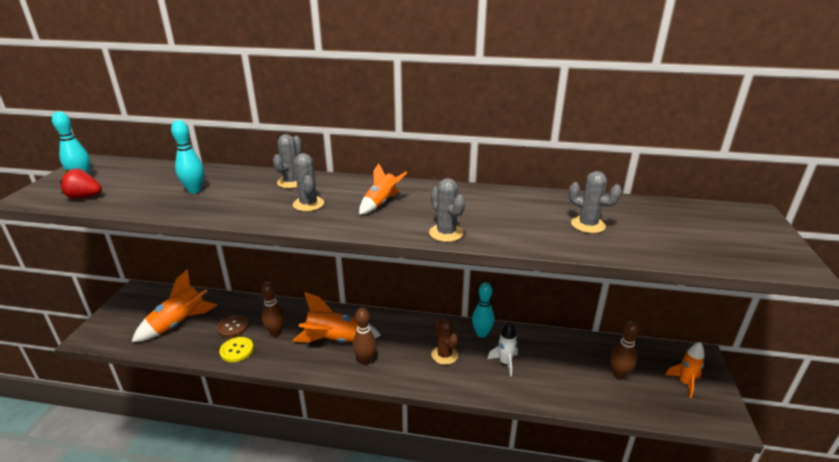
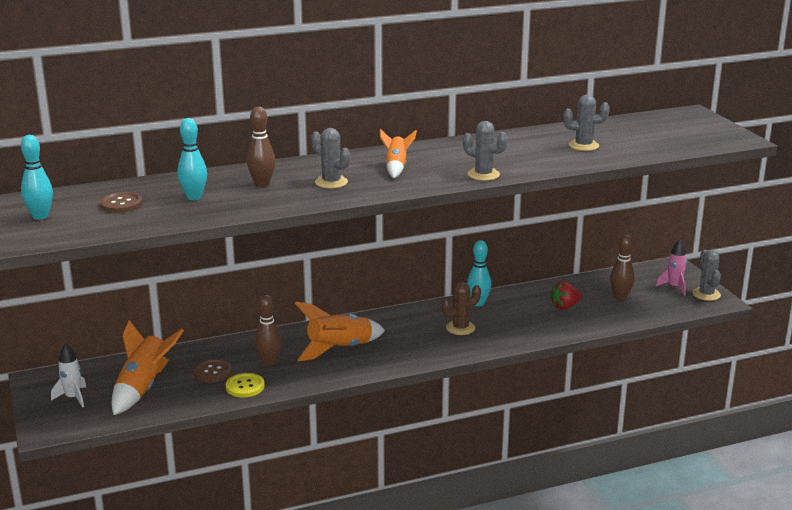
camera: 30 degrees left, 5 degrees down
red strawberry [60,169,102,199] -> red strawberry moved to [550,281,582,309]
grey cactus [273,134,302,188] -> grey cactus moved to [692,250,721,301]
brown bowling pin [353,307,377,365] -> brown bowling pin moved to [247,107,275,187]
brown cactus [431,318,458,365] -> brown cactus turned 60 degrees counterclockwise [442,282,481,335]
white rocket [488,323,518,377] -> white rocket moved to [51,343,86,408]
orange rocket [665,342,704,398] -> pink rocket [656,240,687,295]
none -> brown button [100,192,143,213]

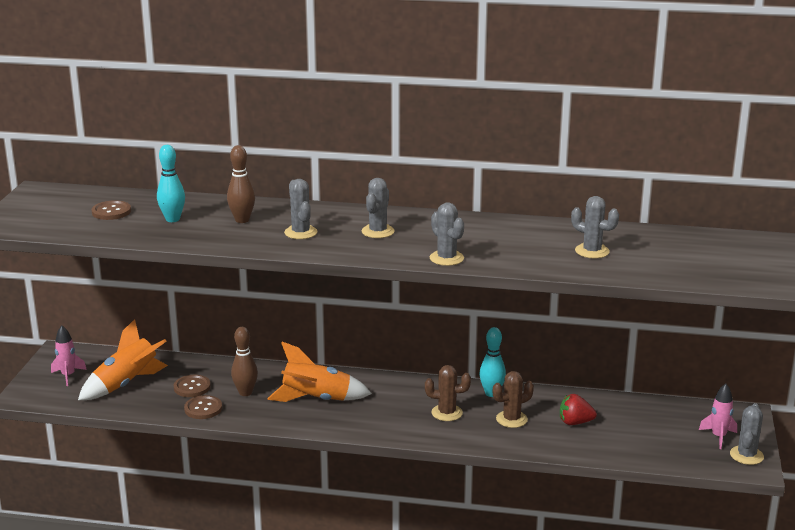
camera: 30 degrees right, 0 degrees up
turquoise bowling pin [21,135,53,220] -> none
white rocket [51,343,86,408] -> pink rocket [51,325,87,386]
yellow button [226,373,265,397] -> brown button [184,395,222,419]
orange rocket [380,129,417,178] -> grey cactus [362,178,395,238]
brown bowling pin [610,235,635,300] -> none
none -> brown cactus [493,371,534,428]

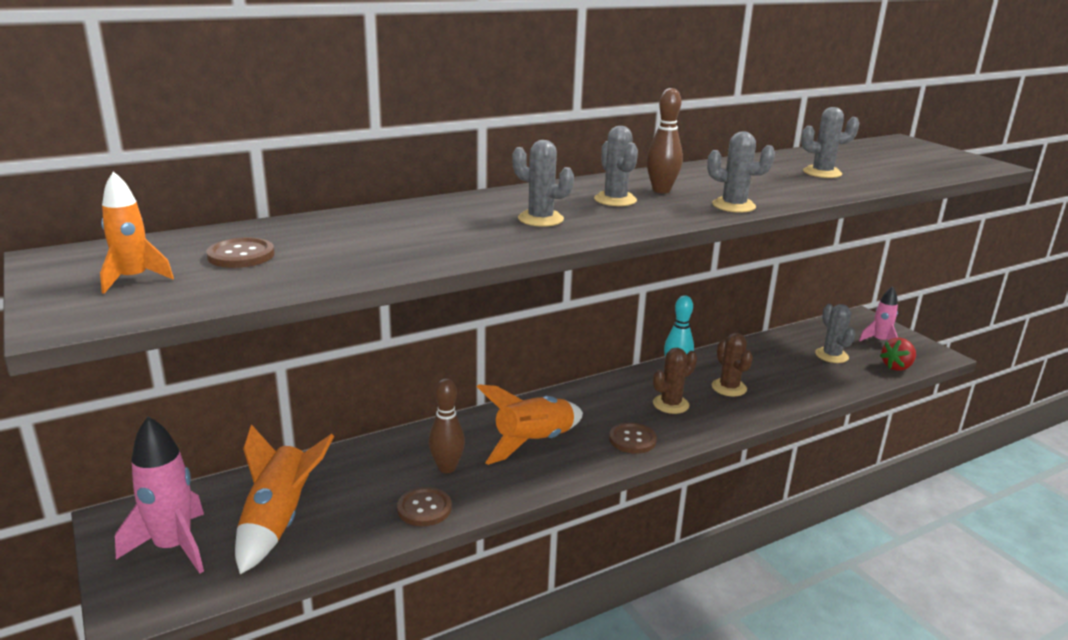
camera: 40 degrees left, 0 degrees up
pink rocket [51,325,87,386] -> pink rocket [115,416,204,574], size x1.65
turquoise bowling pin [157,145,185,222] -> none
brown button [174,375,211,397] -> brown button moved to [609,422,657,454]
brown bowling pin [227,145,255,223] -> brown bowling pin moved to [646,88,683,193]
brown cactus [493,371,534,428] -> brown cactus turned 45 degrees counterclockwise [712,333,753,396]
red strawberry [560,394,597,425] -> red strawberry moved to [880,338,916,371]
grey cactus [730,403,764,465] -> grey cactus moved to [815,304,856,363]
none -> orange rocket [100,171,174,294]

